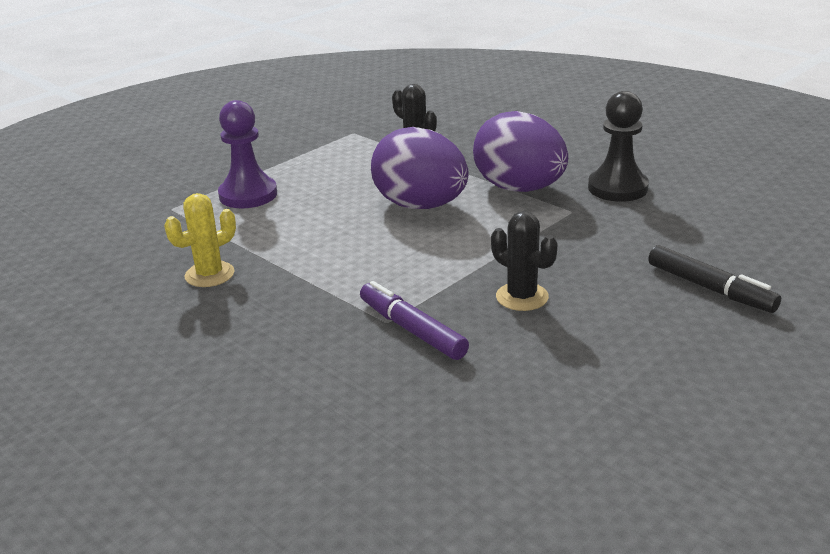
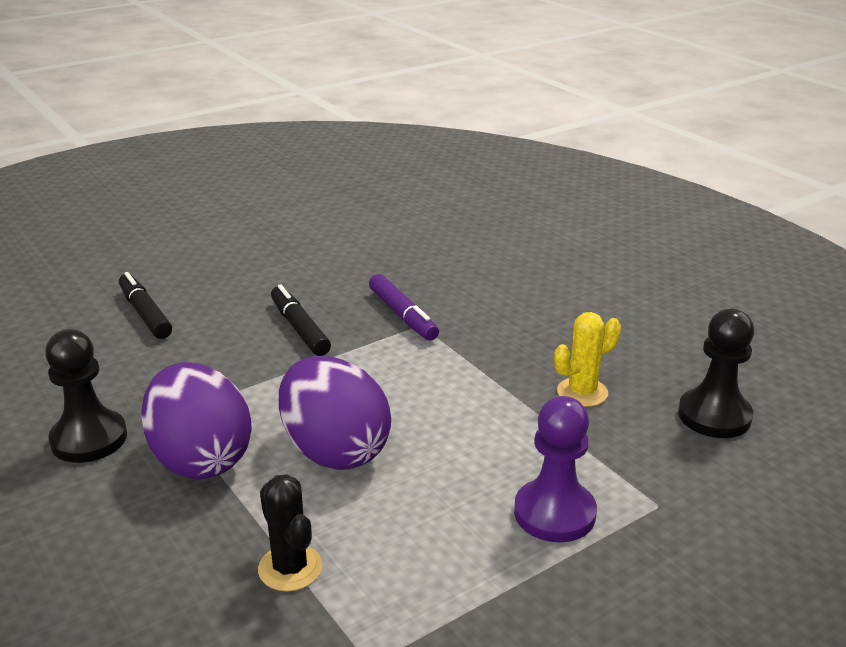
camera: 170 degrees left, 0 degrees up
black cactus [491,211,557,311] -> black marker [271,284,331,356]
none -> black pawn [678,309,754,438]

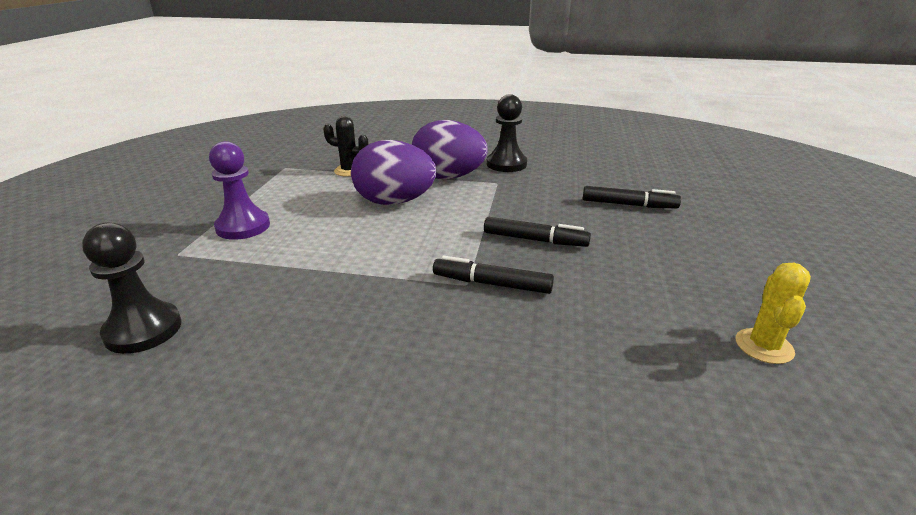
camera: 135 degrees right, 0 degrees up
purple marker [369,274,439,341] -> black marker [433,255,554,294]
yellow cactus [554,312,621,407] -> yellow cactus moved to [736,263,811,364]

